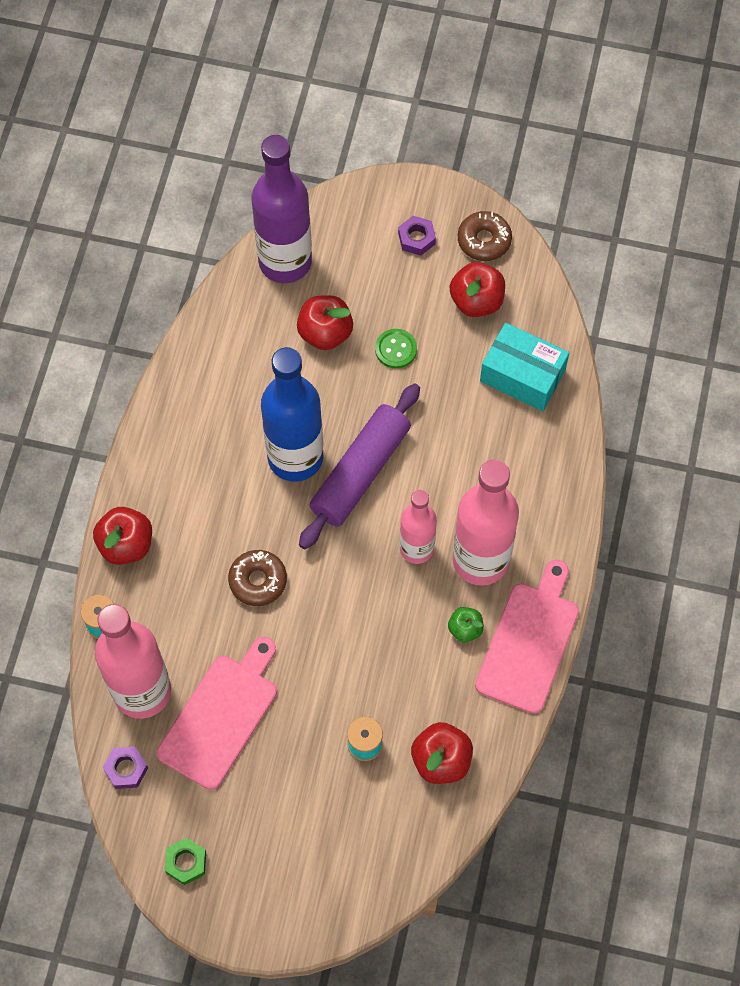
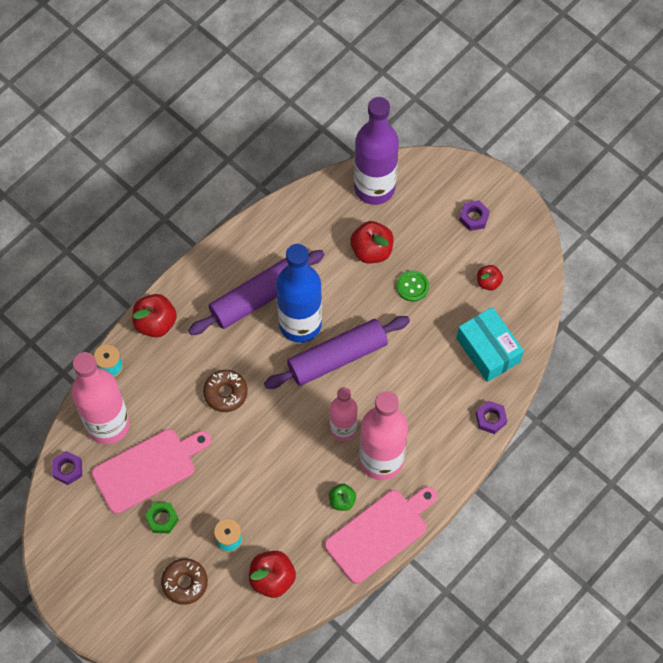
camera: 30 degrees right, 0 degrees up
green nut [165,838,206,885] -> green nut moved to [145,502,179,533]
red apple [450,262,505,317] -> red apple [477,265,503,291], size x0.60
brown donut [458,211,512,261] -> brown donut moved to [161,558,208,605]
none -> purple rolling pin [188,250,325,335]
none -> purple nut [476,401,507,434]

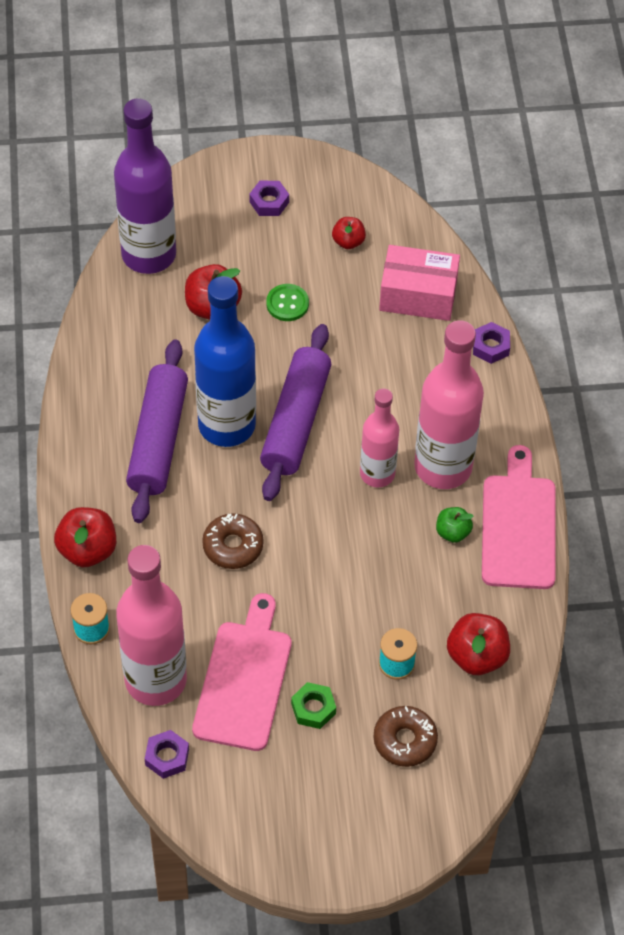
camera: 50 degrees left, 10 degrees down
turquoise box [456,307,524,382] -> pink box [379,245,460,321]

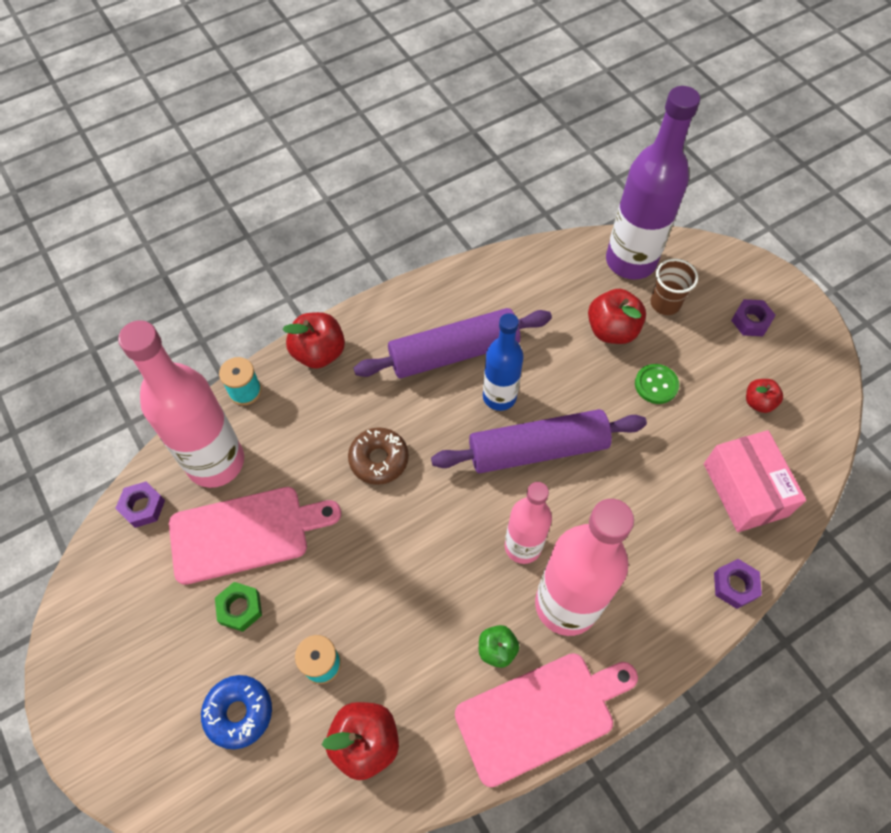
camera: 65 degrees right, 5 degrees up
blue bottle [194,276,256,447] -> blue bottle [483,313,524,411], size x0.61
brown donut [373,706,438,767] -> blue donut [201,675,272,749]
none -> brown cup [650,259,698,315]

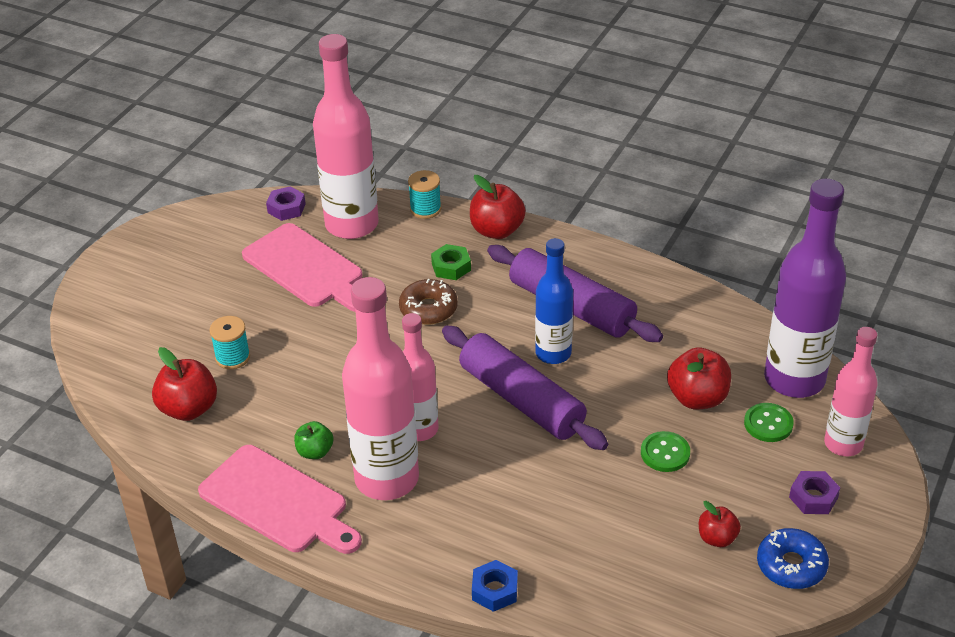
camera: 60 degrees right, 20 degrees down
blue donut [201,675,272,749] -> blue donut moved to [757,528,829,589]
green nut [215,582,262,632] -> green nut moved to [431,244,471,280]
brown cup [650,259,698,315] -> green button [744,403,794,442]
pink box [704,430,806,532] -> none
purple nut [714,559,762,609] -> blue nut [472,560,518,612]
none -> pink bottle [824,327,878,456]

